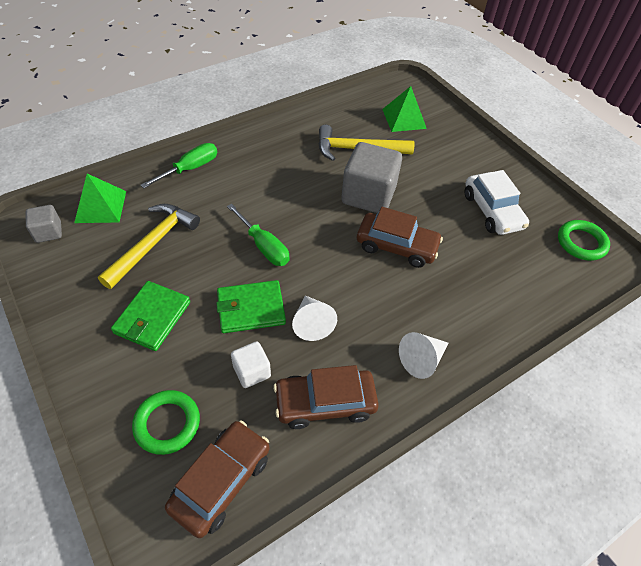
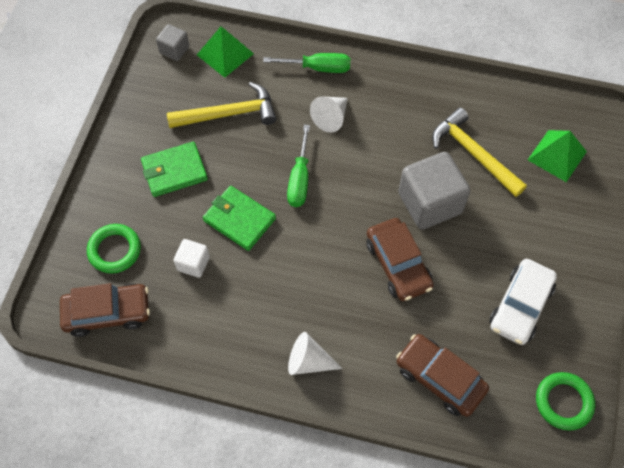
camera: 50 degrees right, 10 degrees up
brown car [273,365,379,429] -> brown car moved to [396,334,489,417]
white cone [292,296,337,341] -> white cone moved to [310,96,348,133]

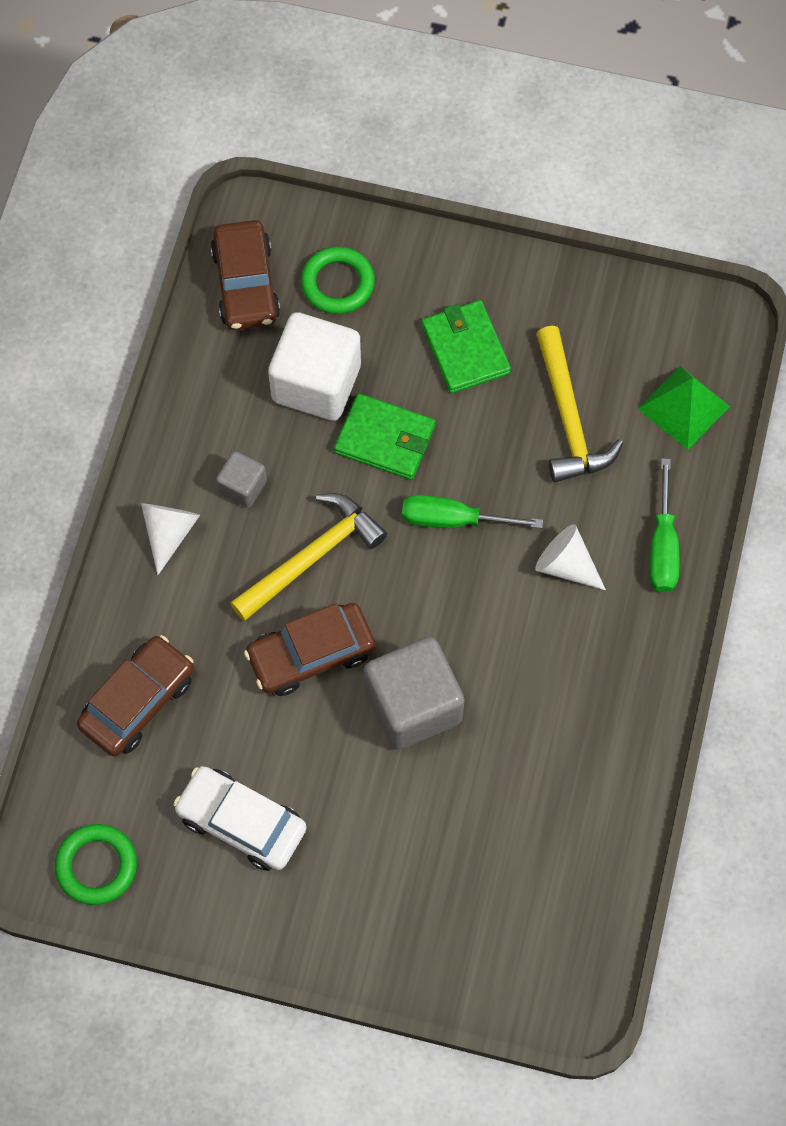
camera: 90 degrees right, 5 degrees up
grey cube [156,24,189,61] -> grey cube moved to [216,451,267,508]
white cube [174,239,210,278] -> white cube [268,312,361,421], size x1.98
green wallet [203,186,276,251] -> green wallet turned 75 degrees clockwise [334,393,435,480]
yellow hammer [432,108,527,197] -> yellow hammer moved to [230,493,387,621]
green pyramid [528,130,587,182] -> none

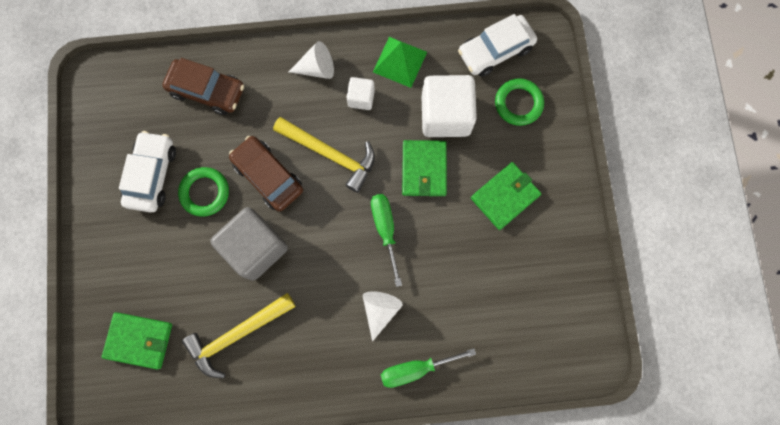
camera: 70 degrees right, 10 degrees up
green ring [55,824,137,905] -> green ring moved to [178,167,229,217]
brown car [210,220,280,330] -> white car [458,14,537,77]
grey cube [216,451,267,508] -> white cube [346,77,375,110]
yellow hammer [536,326,623,482] -> yellow hammer moved to [182,293,296,378]
green pyramid [638,366,730,450] -> green pyramid moved to [373,37,427,88]
none -> green wallet [102,312,172,369]

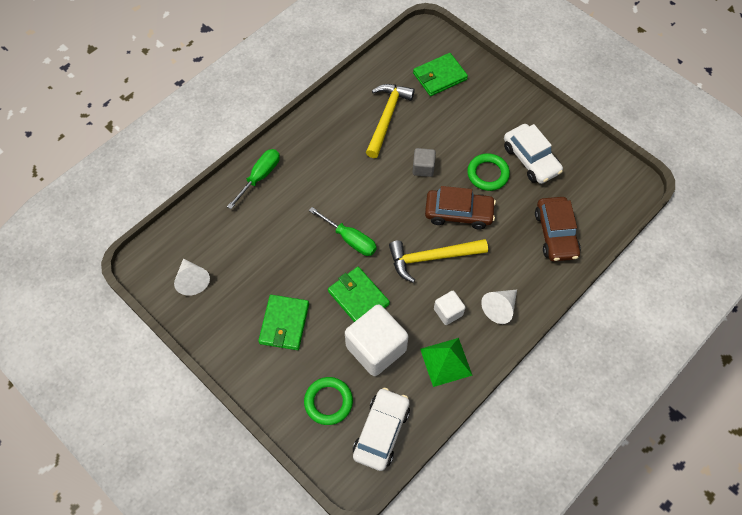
camera: 140 degrees right, 15 degrees down
brown car [162,58,244,115] -> brown car turned 75 degrees counterclockwise [535,197,581,261]
grey cube [210,207,288,281] -> grey cube [412,148,436,177], size x0.51
white cone [363,291,403,342] -> white cone moved to [174,258,210,296]

